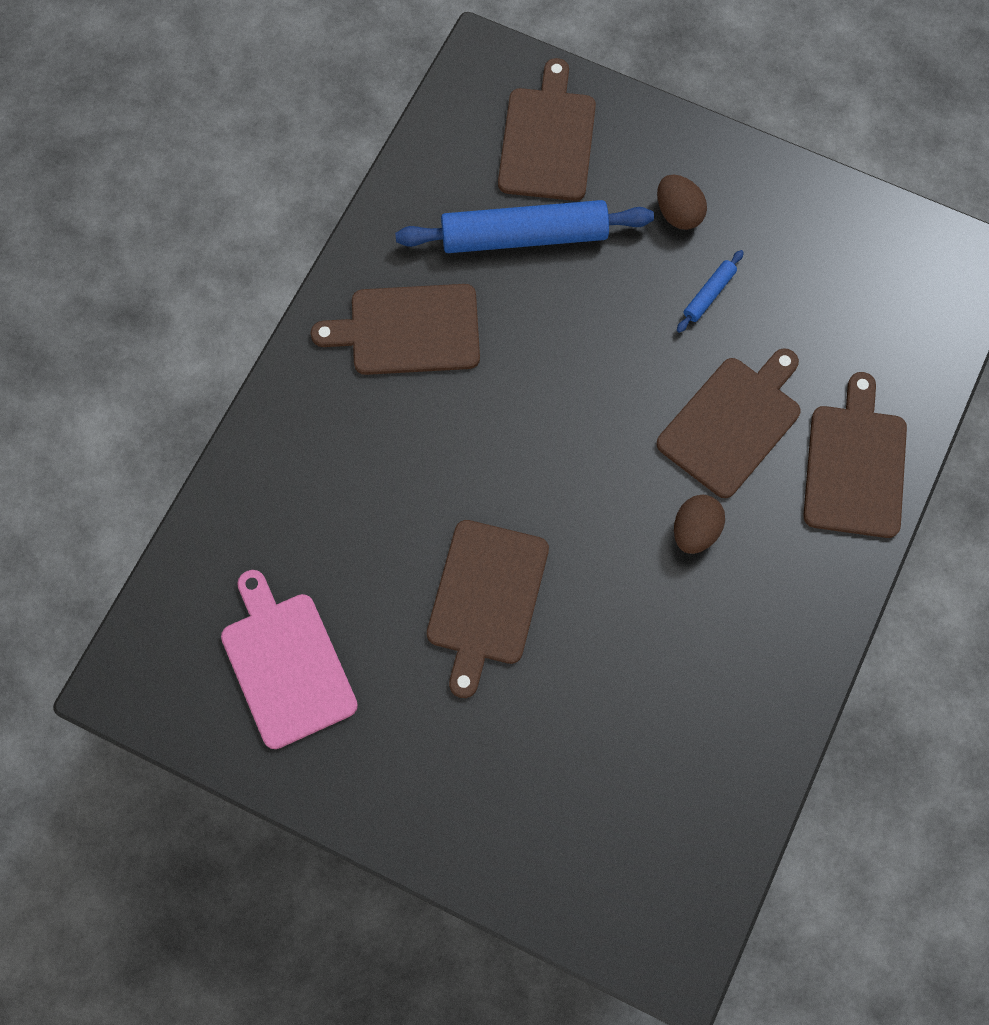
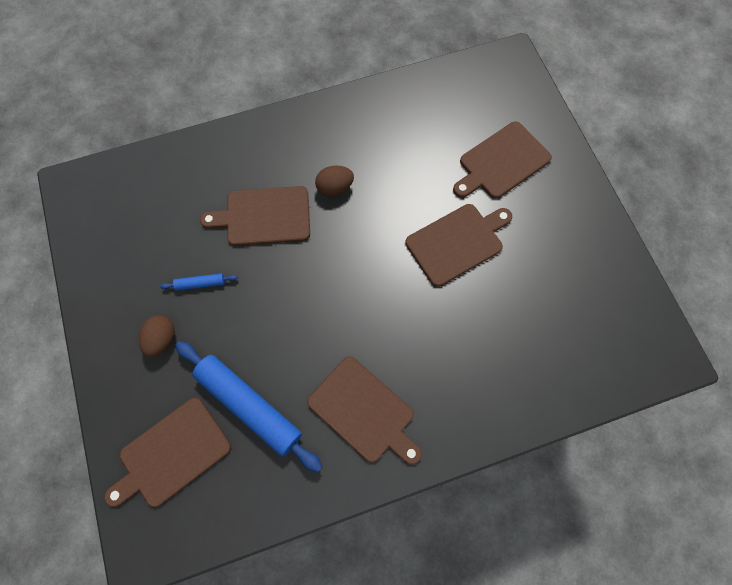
camera: 135 degrees left, 0 degrees up
pink cutting board [221,570,358,749] -> none
brown cutting board [803,372,907,538] -> brown cutting board moved to [453,121,552,199]

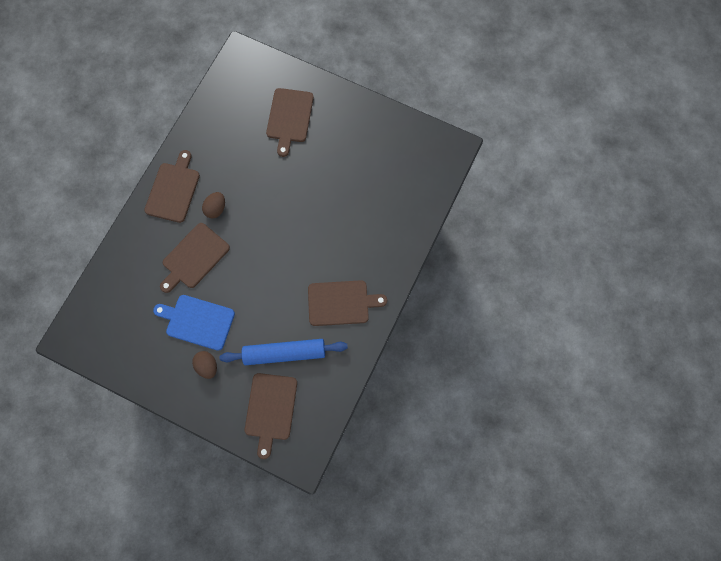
camera: 45 degrees left, 5 degrees up
blue rolling pin [160,273,238,291] -> blue cutting board [153,295,235,351]
brown cutting board [405,204,512,287] -> brown cutting board moved to [144,150,200,223]

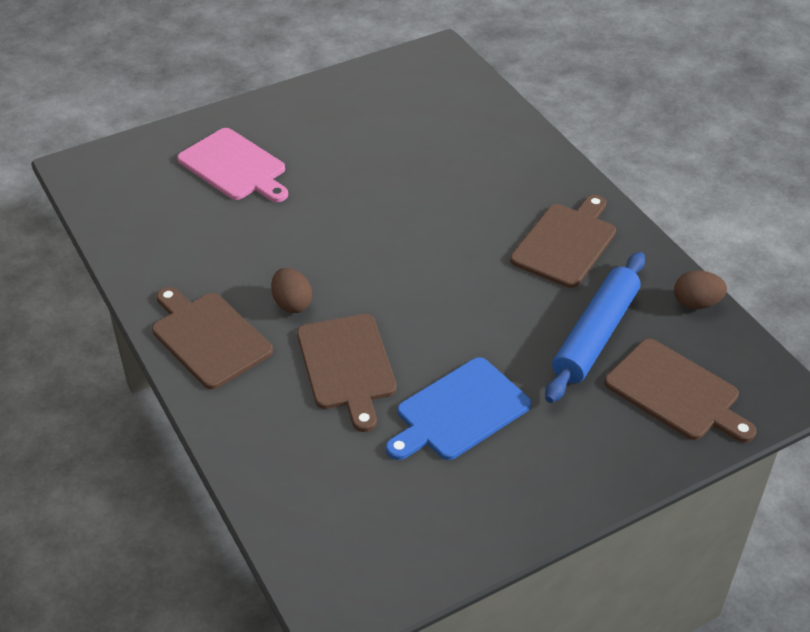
camera: 55 degrees left, 30 degrees down
brown egg [192,351,217,379] -> brown egg moved to [674,270,727,309]
brown cutting board [266,88,314,157] -> pink cutting board [177,128,288,202]

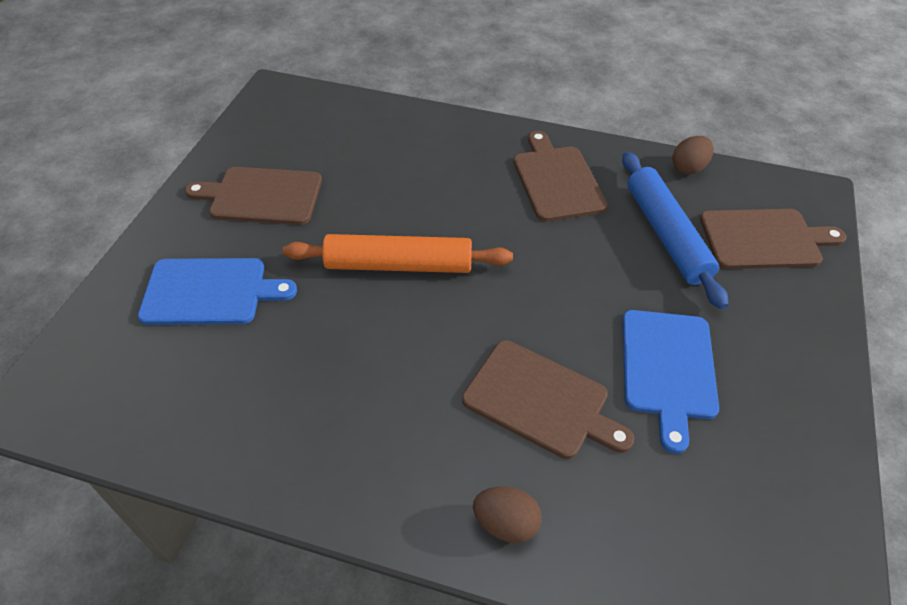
camera: 45 degrees left, 5 degrees up
brown cutting board [152,287,273,389] -> brown cutting board moved to [185,167,322,225]
pink cutting board [177,128,288,202] -> blue cutting board [138,258,297,325]
brown egg [271,268,312,313] -> brown egg moved to [473,486,542,543]
none -> orange rolling pin [283,234,513,273]

